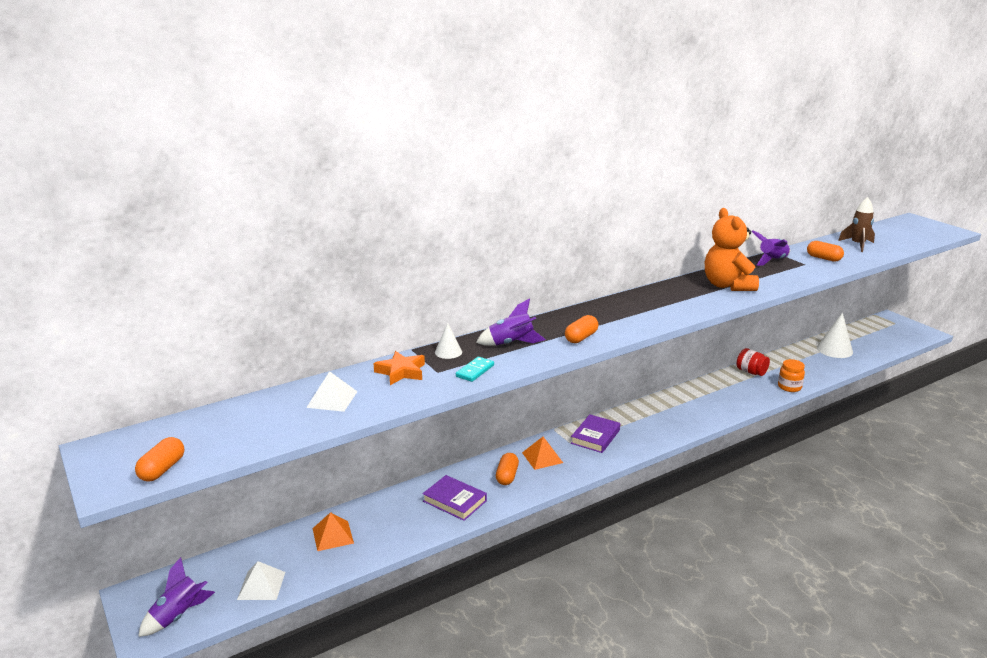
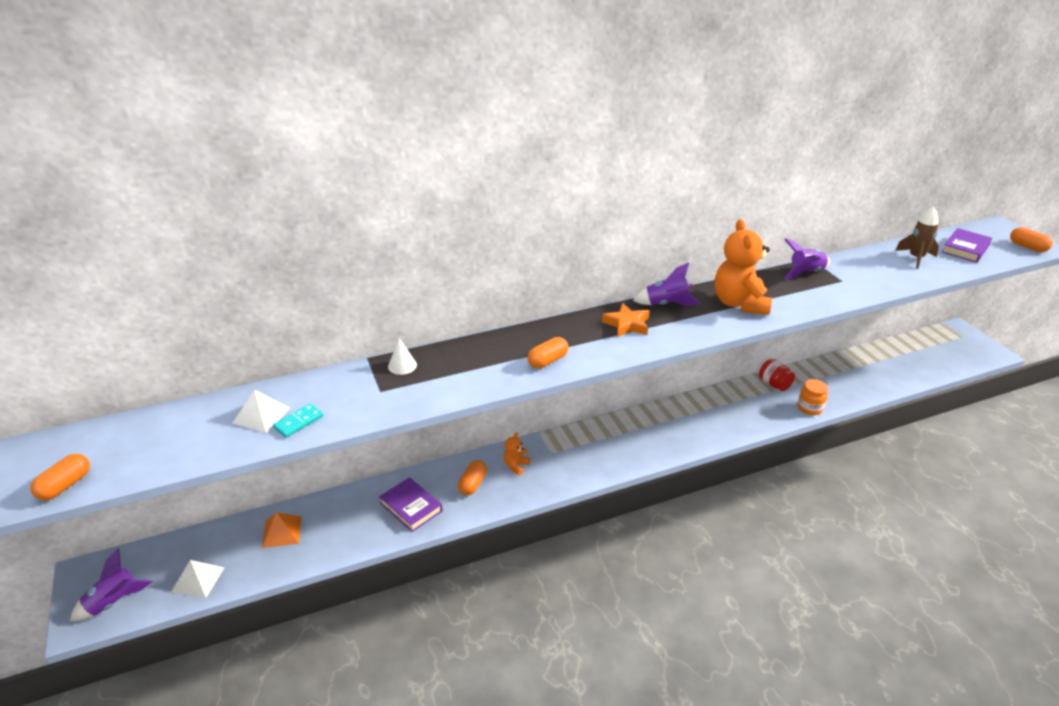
camera: 10 degrees right, 10 degrees up
orange star [373,351,425,385] -> orange star moved to [602,303,650,337]
turquoise domino [456,357,494,382] -> turquoise domino moved to [273,403,323,438]
purple rocket [476,298,546,346] -> purple rocket moved to [633,263,700,306]
orange pyramid [522,437,563,470] -> orange teddy bear [504,432,530,475]
purple book [571,414,620,453] -> purple book moved to [942,228,992,263]
orange capsule [807,241,844,262] -> orange capsule moved to [1010,227,1052,252]
white cone [817,313,853,358] -> none

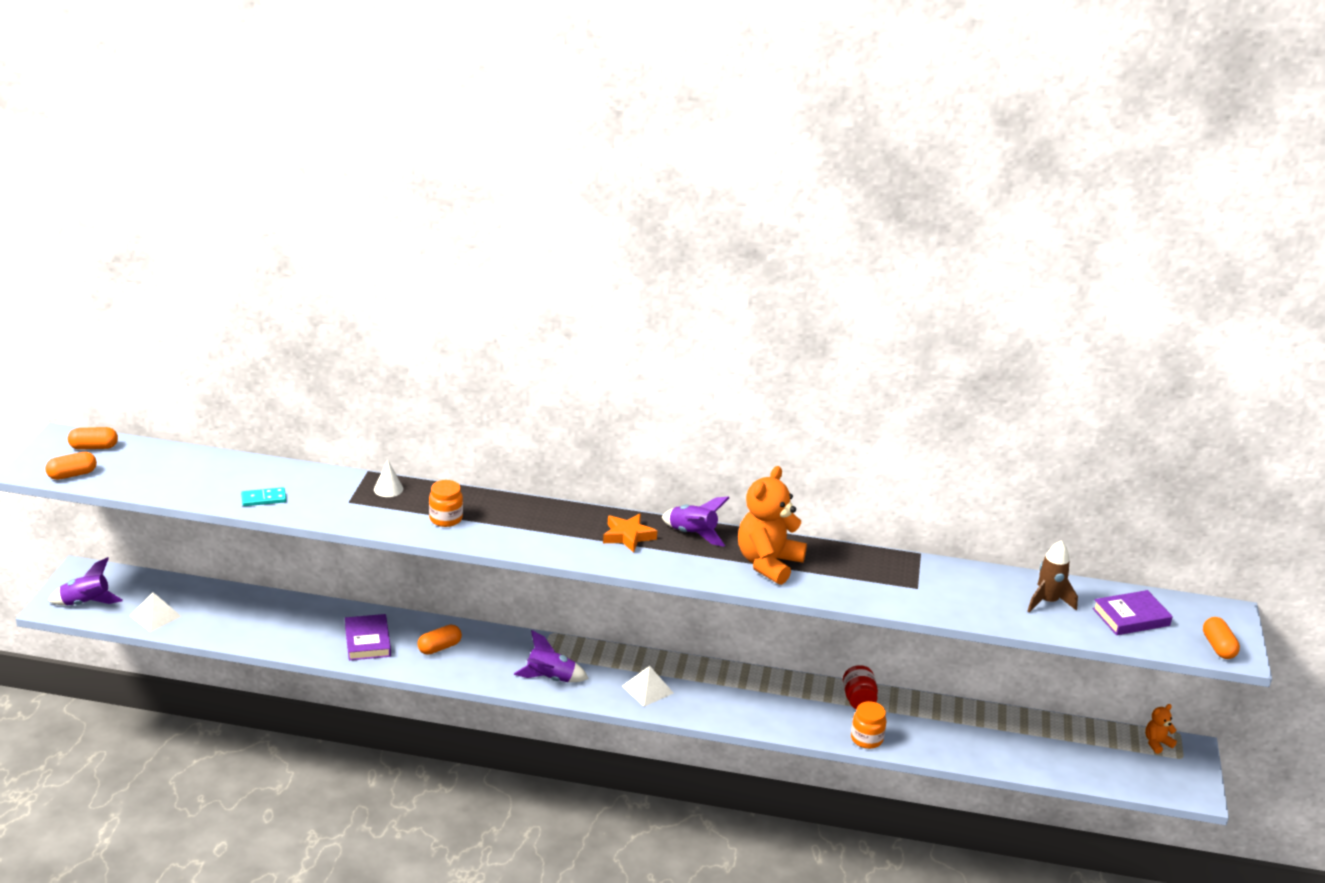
camera: 30 degrees right, 5 degrees down
white pyramid [232,390,290,433] -> white pyramid moved to [622,666,674,706]
orange pyramid [262,512,302,548] -> none
orange teddy bear [504,432,530,475] -> orange teddy bear moved to [1145,704,1177,754]
orange capsule [528,337,569,368] -> orange capsule moved to [68,427,118,450]
purple rocket [784,238,830,279] -> purple rocket moved to [514,630,589,682]
none -> orange jar [429,480,463,527]

